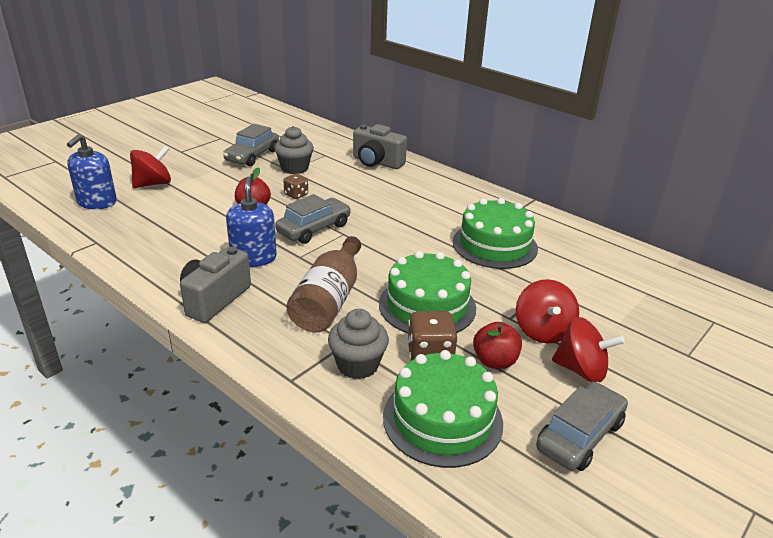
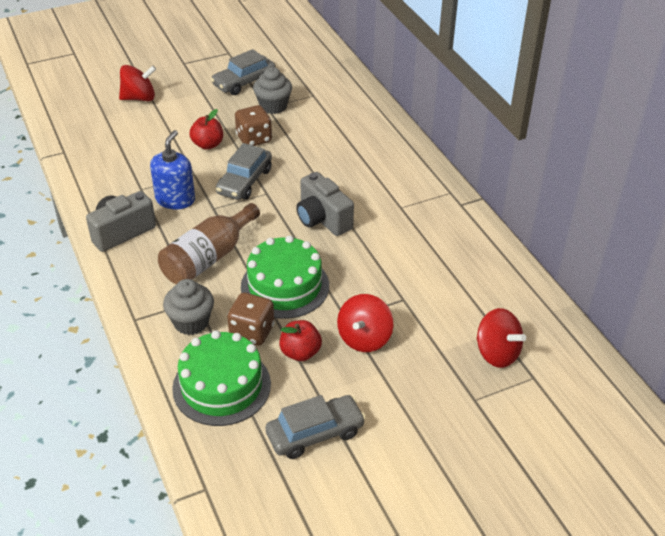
camera: 25 degrees right, 10 degrees up
blue soap dispenser [67,134,117,209] -> none
grey car [275,194,351,244] -> grey car turned 135 degrees clockwise [216,143,272,200]
brown dice [283,174,308,199] -> brown dice [235,105,272,146], size x1.62
grey camera [353,124,407,169] -> grey camera moved to [296,172,354,236]
green cake [453,198,538,269] -> none
red spinning top [552,317,625,382] -> red spinning top moved to [477,308,526,368]

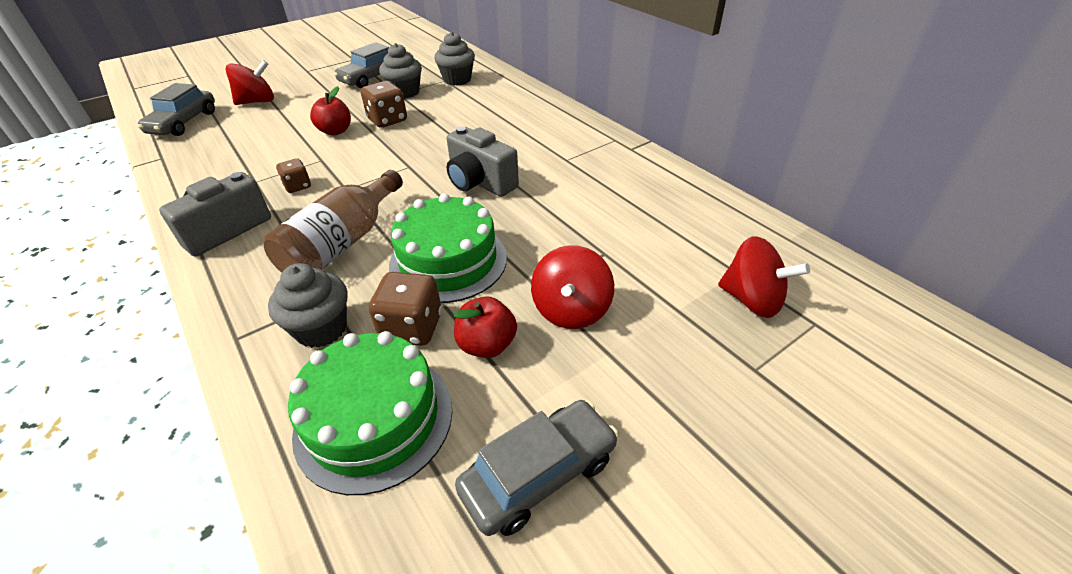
camera: 10 degrees left, 0 degrees up
blue soap dispenser [150,130,195,209] -> brown dice [276,158,311,193]
grey car [216,143,272,200] -> grey car moved to [138,83,215,136]
none -> grey cupcake [434,32,475,86]

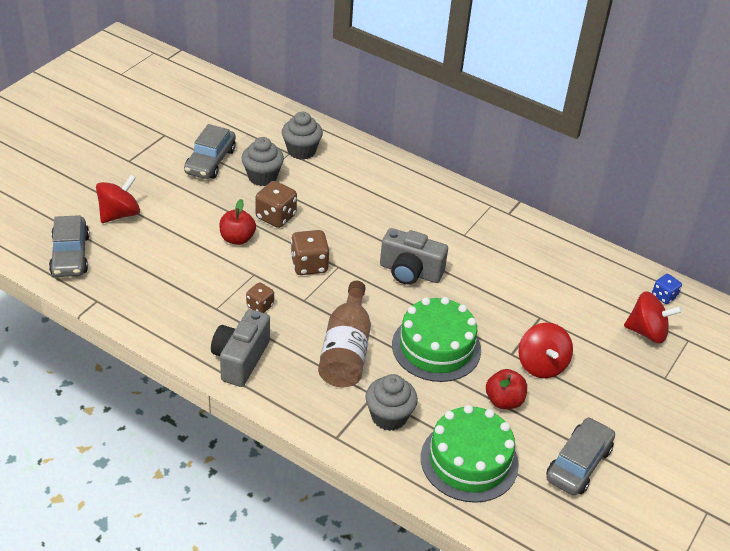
camera: 25 degrees left, 0 degrees up
brown dice [369,272,442,346] -> brown dice moved to [291,230,330,275]
none -> blue dice [652,274,682,304]

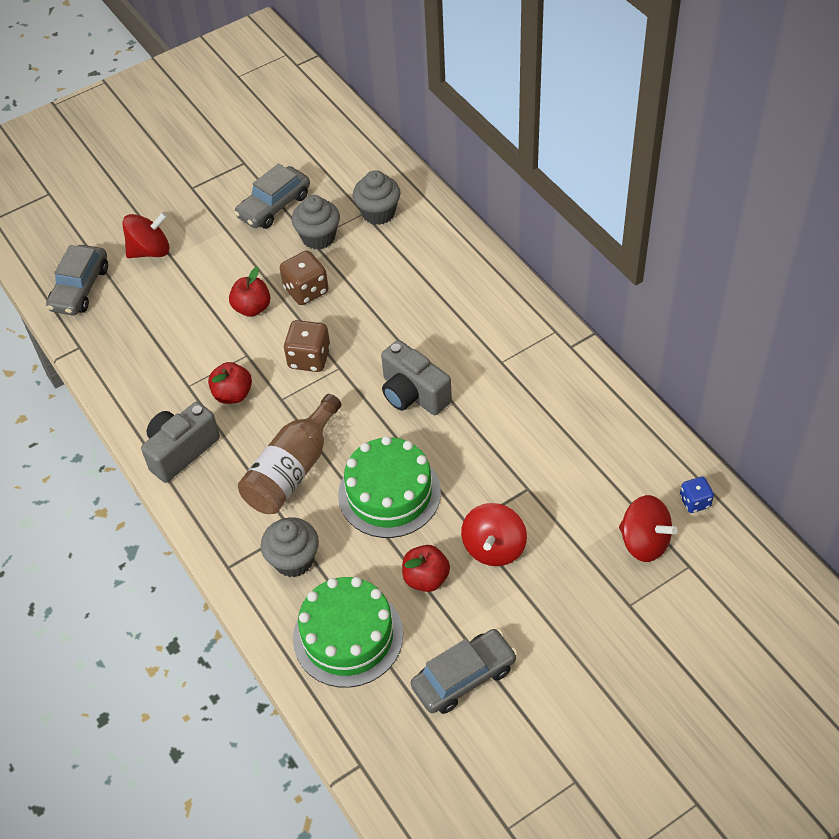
camera: 30 degrees right, 10 degrees up
brown dice [246,282,274,313] -> red apple [208,362,252,404]

